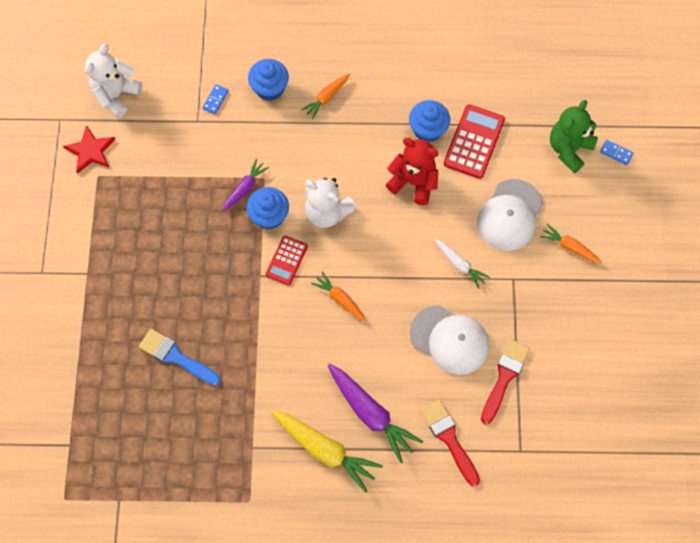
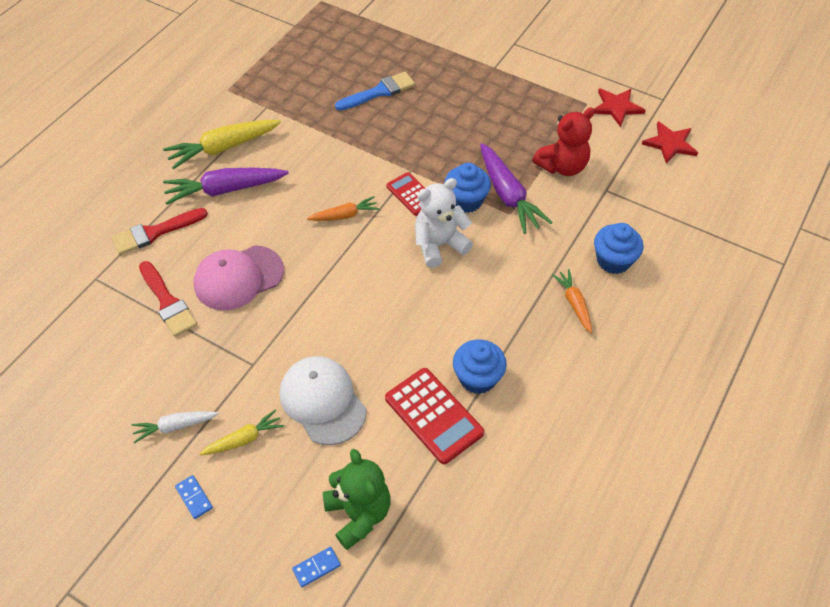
camera: 120 degrees right, 15 degrees down
white teddy bear [85,44,143,118] -> red star [642,121,698,164]
blue domino [202,85,228,114] -> blue domino moved to [175,475,213,519]
purple carrot [222,159,269,211] -> purple carrot [480,143,553,234], size x1.74
red teddy bear [386,138,438,205] -> red teddy bear moved to [532,107,595,176]
white cap [410,305,489,375] -> pink cap [194,245,284,311]
red brush [421,399,480,487] -> red brush turned 150 degrees clockwise [112,208,208,255]
white carrot [435,239,490,289] -> white carrot moved to [131,411,218,443]
orange carrot [540,224,602,264] -> yellow carrot [200,409,284,455]

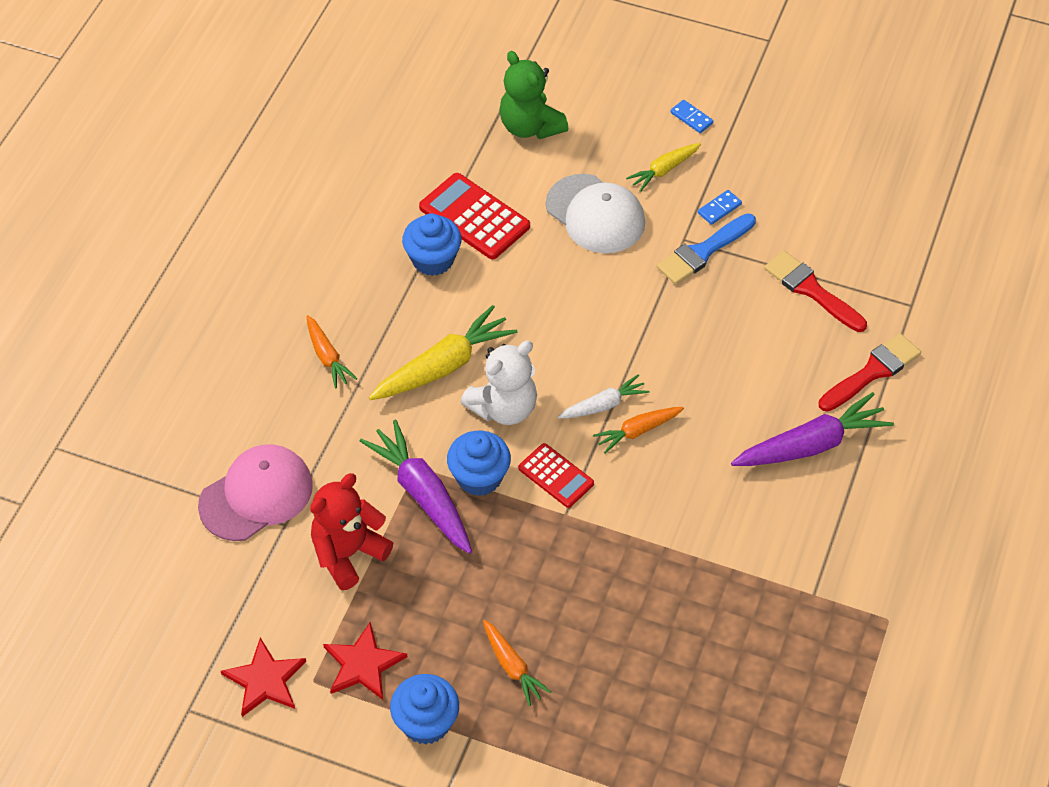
camera: 170 degrees right, 0 degrees up
white carrot [131,411,218,443] -> white carrot moved to [558,374,649,419]
yellow carrot [163,120,281,170] -> yellow carrot moved to [369,305,517,400]
pink cap [194,245,284,311] -> pink cap moved to [198,444,313,541]
blue domino [292,547,341,587] -> blue domino moved to [698,190,742,225]
blue brush [335,72,415,111] -> blue brush moved to [656,213,756,285]
blue cupcake [594,223,643,274] -> blue cupcake moved to [390,674,459,745]
red star [642,121,698,164] -> red star moved to [323,622,407,700]
none -> orange carrot [483,620,551,706]

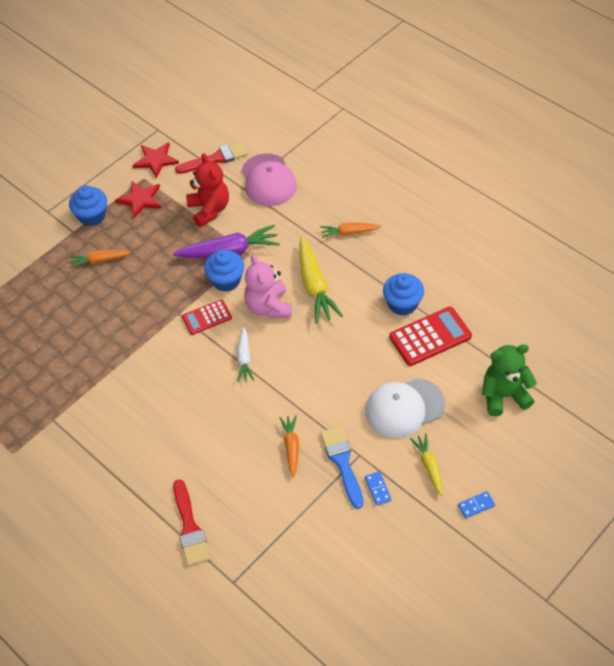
camera: 115 degrees right, 0 degrees up
white teddy bear [461,341,537,425] -> pink teddy bear [244,254,292,318]
orange carrot [593,407,684,453] -> orange carrot moved to [279,415,299,477]
purple carrot [731,392,894,466] -> none
red brush [764,251,867,332] -> red brush moved to [175,141,248,174]

